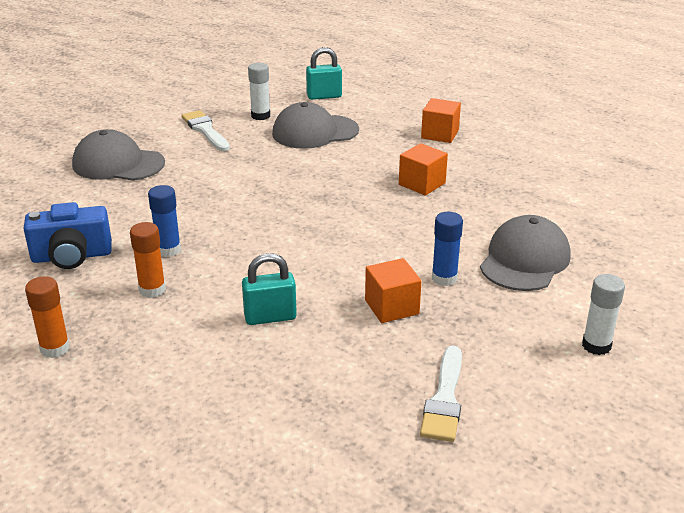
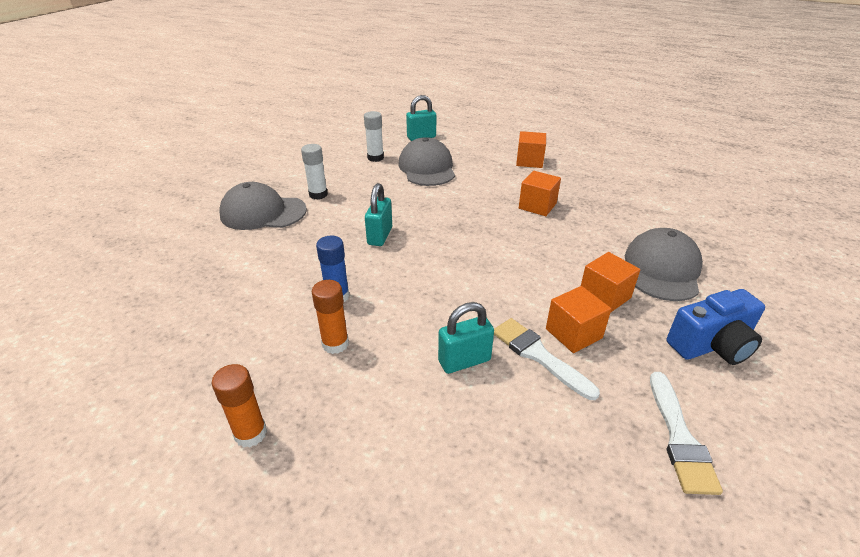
camera: 10 degrees left, 5 degrees up
blue camera [23,202,112,269] -> blue camera moved to [667,289,765,365]
white brush [181,110,230,151] -> white brush moved to [494,318,600,400]
grey cap [272,102,359,149] -> grey cap turned 105 degrees clockwise [399,137,455,186]
blue glue stick [432,212,463,286] -> orange cube [581,252,640,312]
white glue stick [582,274,625,355] -> white glue stick moved to [301,144,328,200]
none -> turquoise padlock [365,183,392,246]

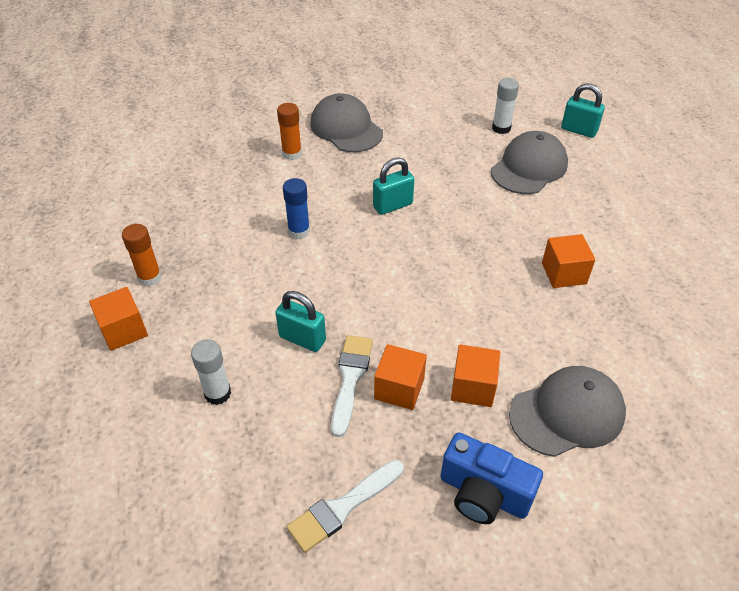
camera: 50 degrees right, 10 degrees up
white glue stick [301,144,328,200] -> white glue stick moved to [191,339,231,405]
orange glue stick [312,280,349,354] -> orange glue stick moved to [277,103,302,160]
orange cube [516,131,546,168] -> orange cube moved to [89,287,148,351]

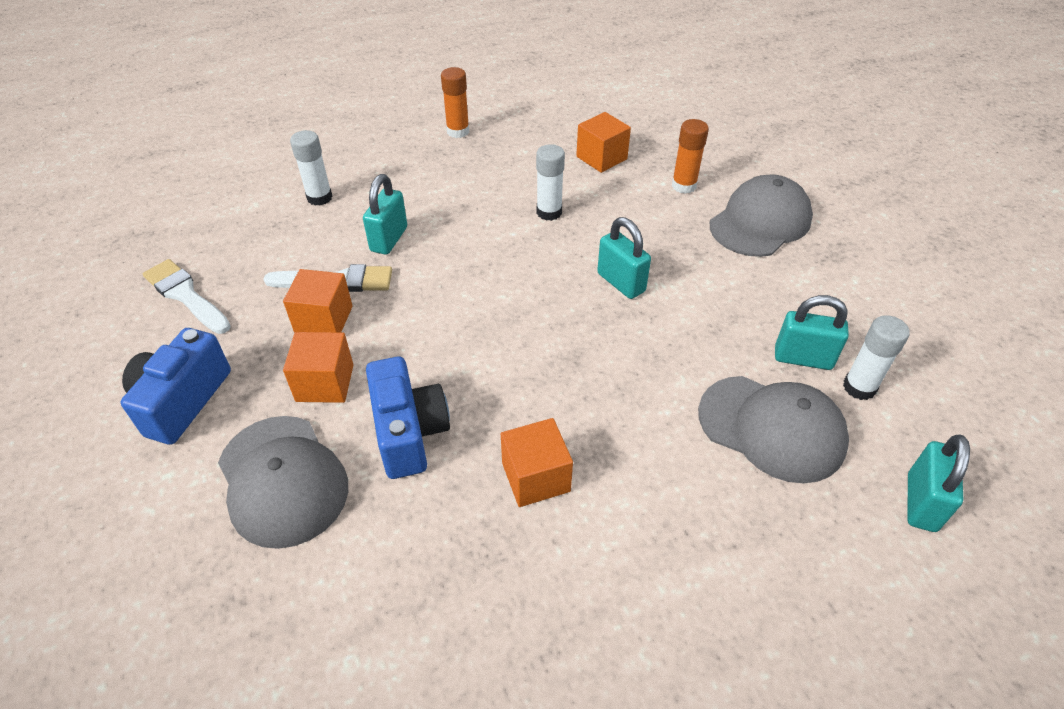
camera: 80 degrees right, 0 degrees up
orange cube [89,287,148,351] -> orange cube moved to [576,112,631,173]
blue glue stick [283,178,310,239] -> white glue stick [536,144,565,221]
none -> blue camera [366,356,450,479]
none -> turquoise padlock [775,295,849,370]

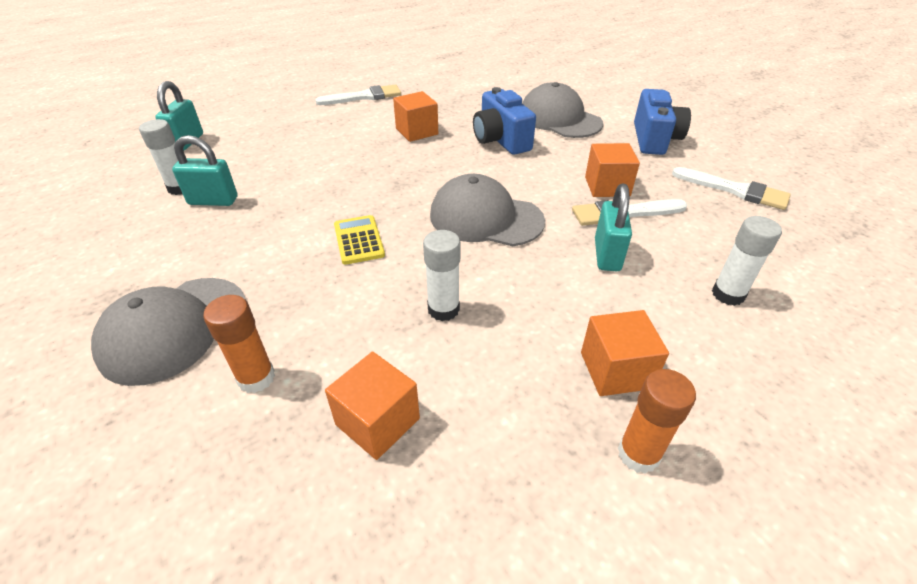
camera: 170 degrees right, 5 degrees down
orange cube [283,332,354,403] -> orange cube moved to [581,310,669,396]
turquoise padlock [597,217,651,299] -> yellow calculator [334,215,385,265]
grey cap [698,376,849,484] -> grey cap moved to [430,174,545,246]
none -> white brush [315,85,401,105]

